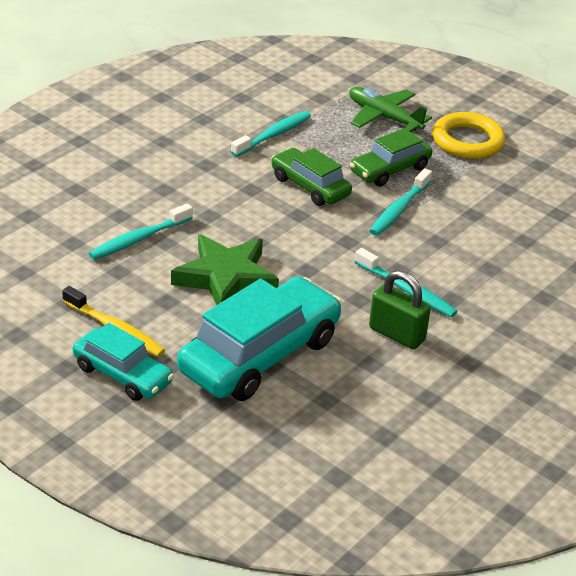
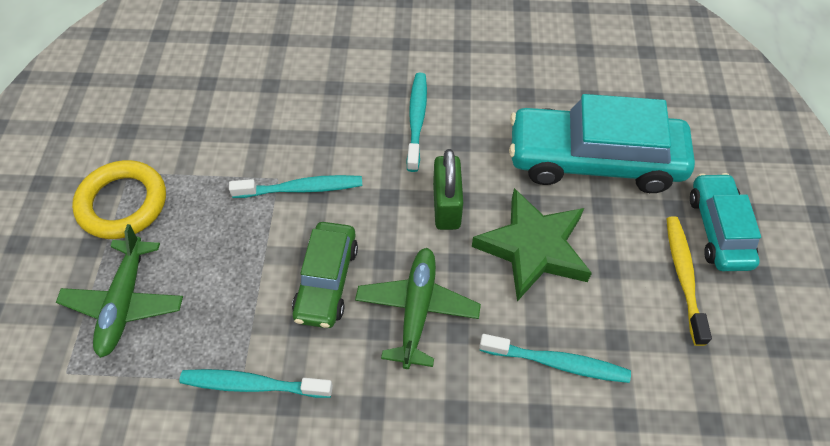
camera: 125 degrees left, 20 degrees up
green car [350,128,432,187] -> none
green padlock [369,270,431,349] -> green padlock moved to [433,149,463,230]
none -> green plane [355,248,481,369]

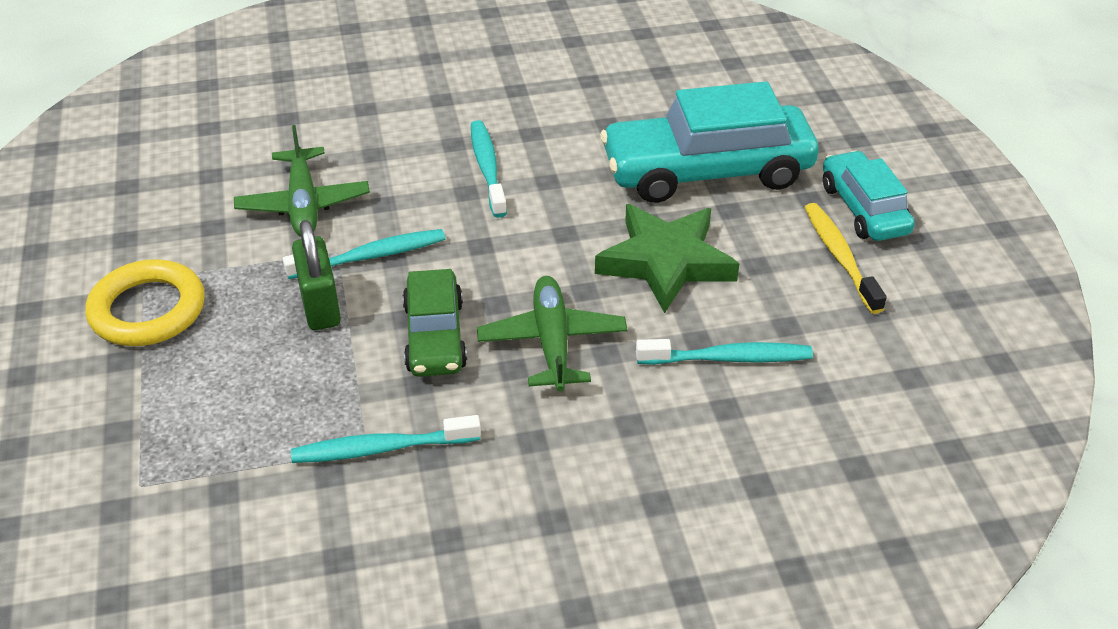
camera: 15 degrees left, 15 degrees down
green plane [56,224,183,358] -> green plane moved to [234,125,370,237]
green padlock [433,149,463,230] -> green padlock moved to [292,220,341,330]

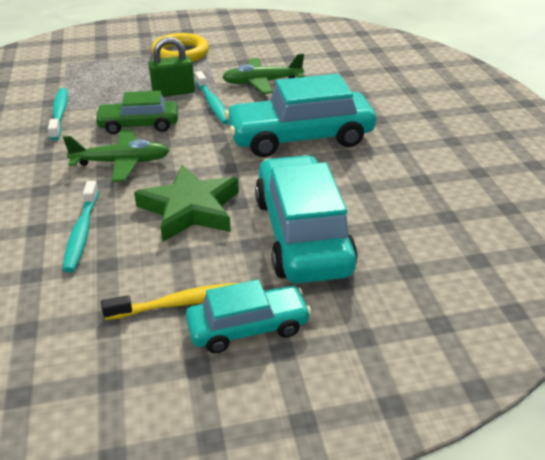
camera: 90 degrees right, 5 degrees down
turquoise toothbrush [471,120,507,218] -> turquoise car [225,74,376,157]

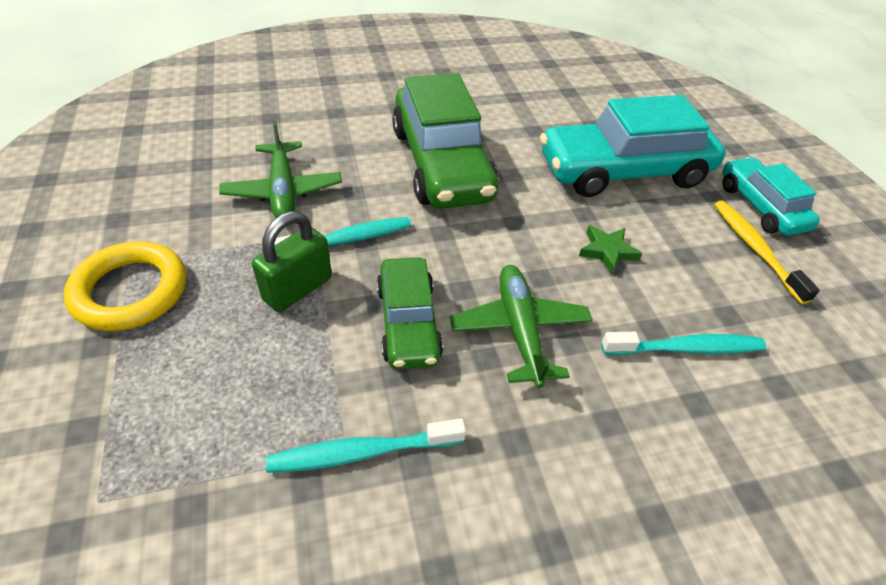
camera: 95 degrees left, 10 degrees up
green star [134,165,239,242] -> green star [579,225,643,274], size x0.49
green padlock [149,37,195,97] -> green padlock turned 60 degrees clockwise [252,211,332,312]
turquoise car [225,74,376,157] -> green car [392,73,498,209]

